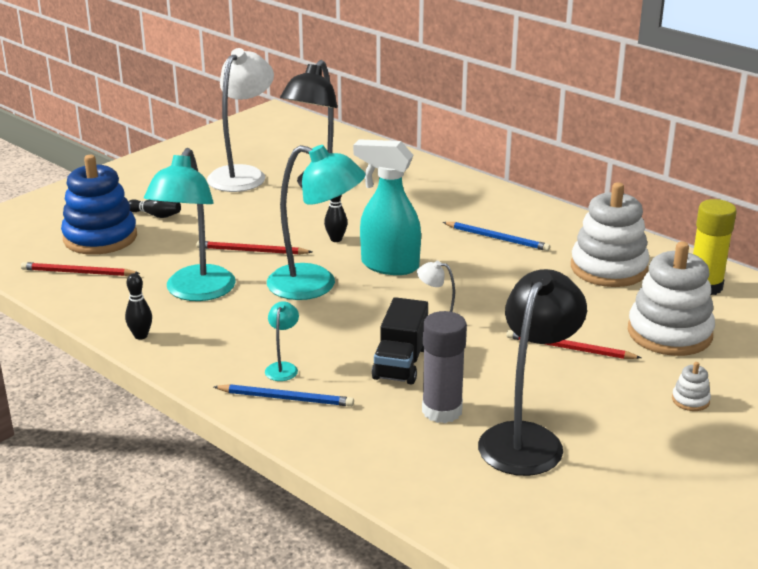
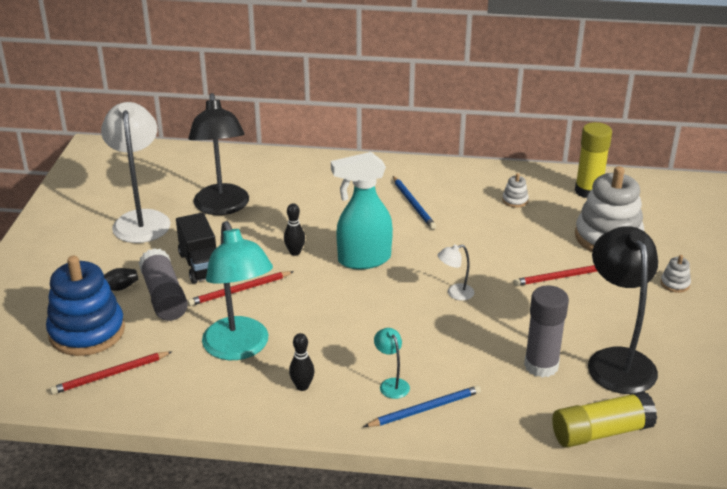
camera: 35 degrees left, 5 degrees up
black bowling pin [125,273,152,340] -> black bowling pin moved to [289,333,315,391]
turquoise lamp [267,145,365,300] -> none
black truck [372,297,428,385] -> black truck moved to [176,213,216,284]
blue pencil [443,222,550,251] -> blue pencil turned 75 degrees clockwise [393,176,436,229]
white stacking toy [571,182,650,287] -> white stacking toy [502,173,529,208], size x0.41
none -> grey glue stick [139,248,188,321]
none -> yellow glue stick [552,391,657,448]

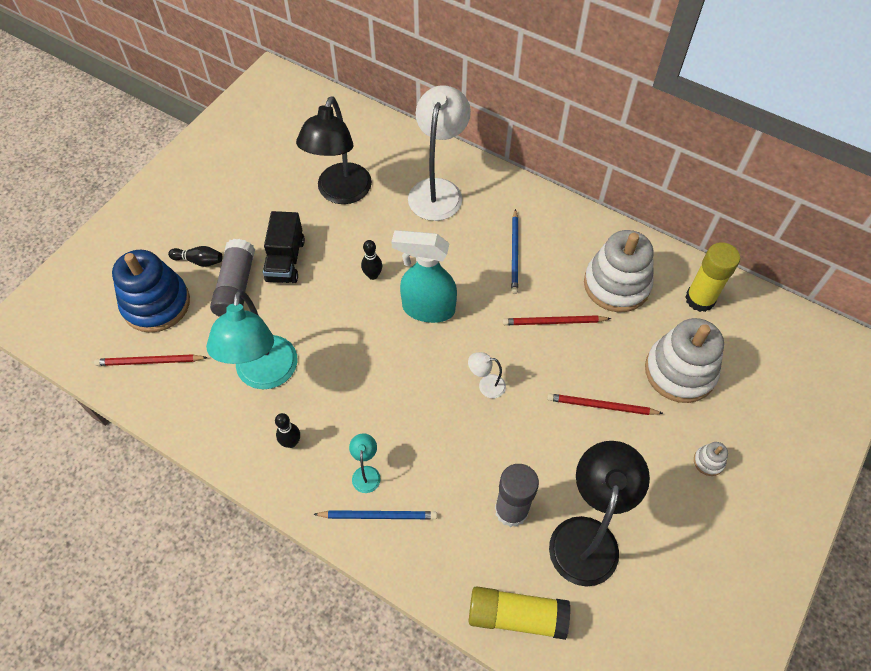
camera: 25 degrees right, 25 degrees up
white lamp [101,102,171,243] -> white lamp moved to [408,85,471,221]
red pencil [188,271,294,306] -> red pencil moved to [503,315,611,325]
white stacking toy [502,173,529,208] -> white stacking toy [584,230,654,312], size x2.45

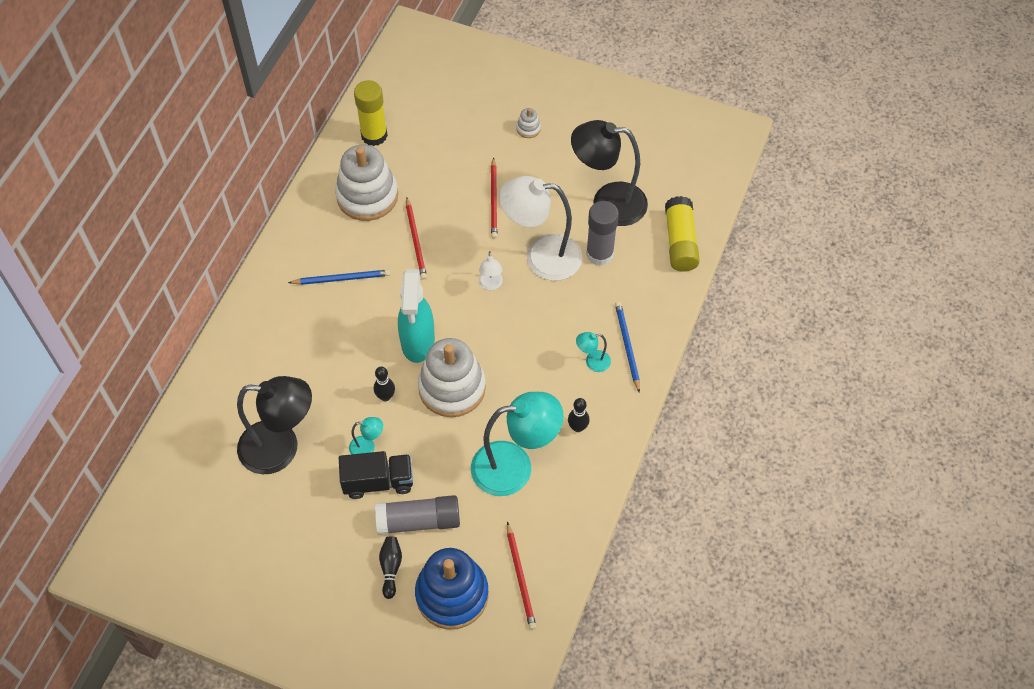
camera: 100 degrees left, 0 degrees up
white lamp [408,85,471,221] -> white lamp moved to [499,176,582,281]
white stacking toy [645,318,724,403] -> white stacking toy moved to [418,338,486,417]
none -> turquoise lamp [349,417,383,454]

